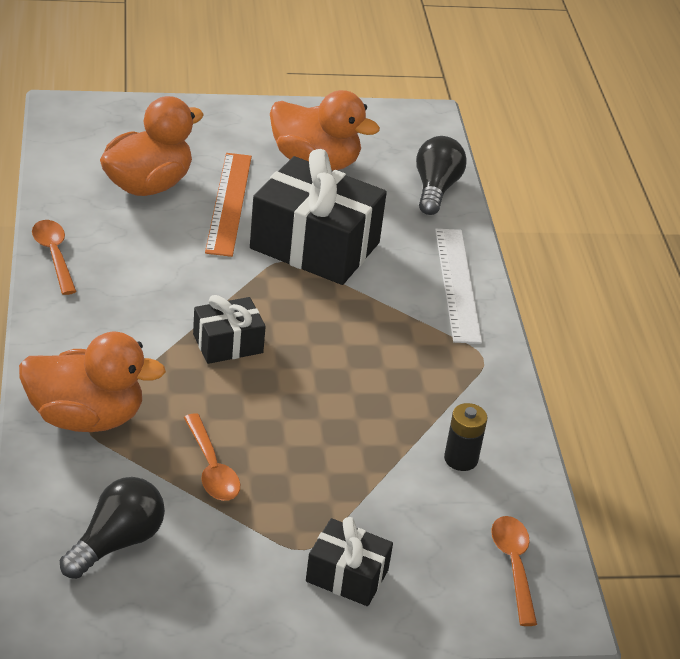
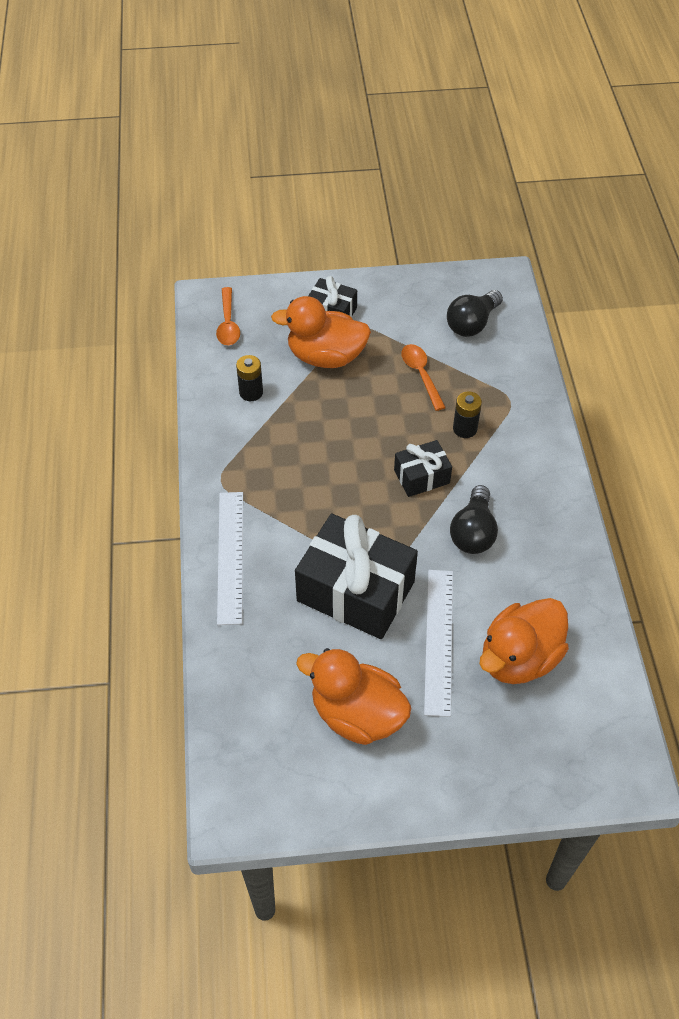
camera: 175 degrees left, 15 degrees up
orange duck [19,332,166,432] -> orange duck moved to [271,296,371,368]
orange spoon [32,220,77,295] -> none
orange ruler [205,153,252,257] -> white ruler [424,570,453,717]
black light bulb [416,136,467,215] -> black light bulb moved to [450,485,498,554]
none -> black battery [453,392,482,438]

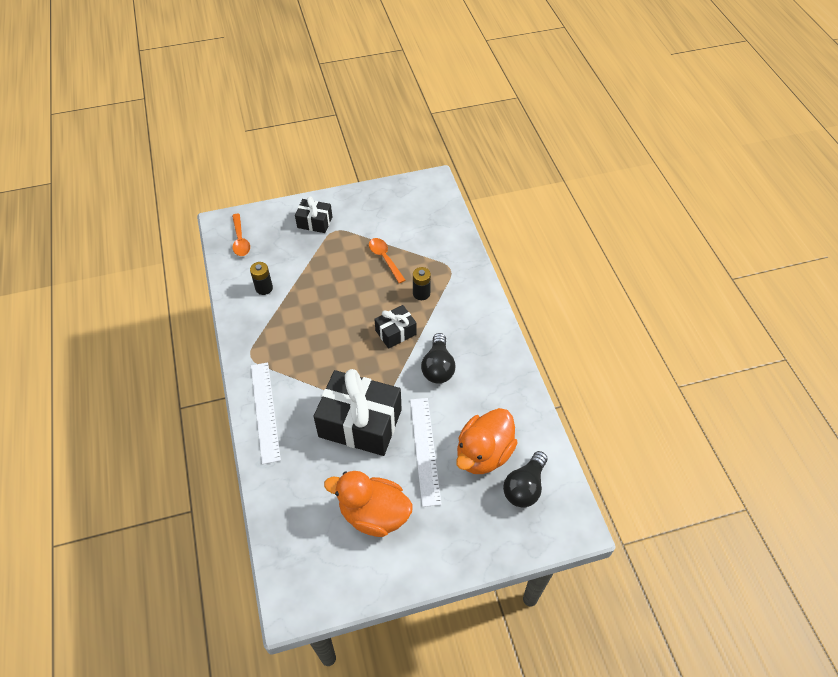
camera: 10 degrees left, 0 degrees up
orange duck [271,296,371,368] -> none
black light bulb [447,290,503,337] -> black light bulb moved to [503,451,547,508]

